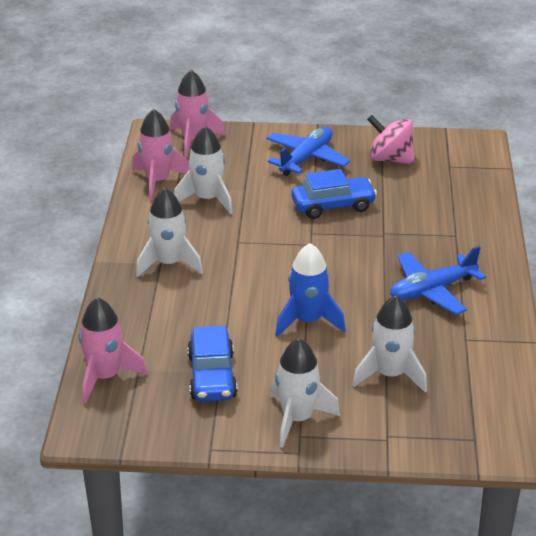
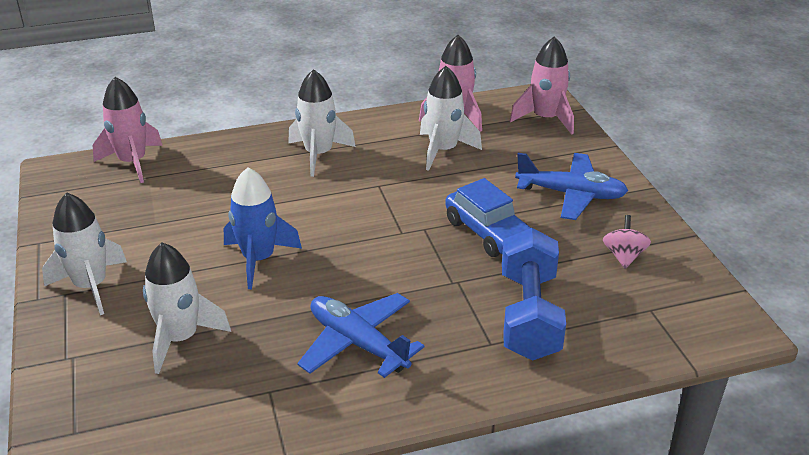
camera: 70 degrees right, 0 degrees up
blue car [187,326,237,402] -> none
pink spinning top [367,115,415,164] -> pink spinning top [603,215,651,269], size x0.62
none -> blue dumbbell [502,228,566,361]

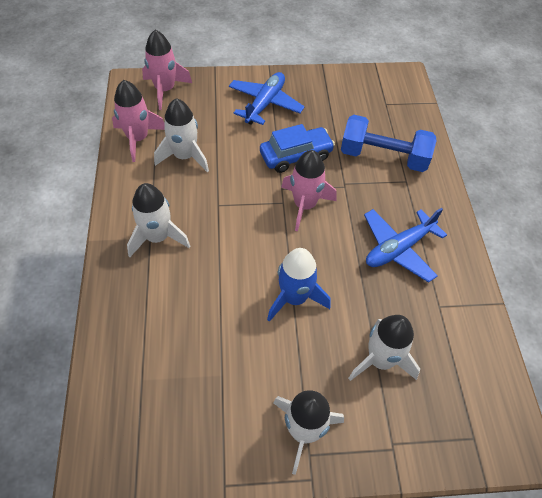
camera: 80 degrees left, 20 degrees up
pink rocket [92,77,163,183] -> pink rocket moved to [281,150,337,231]
pink spinning top [603,215,651,269] -> none

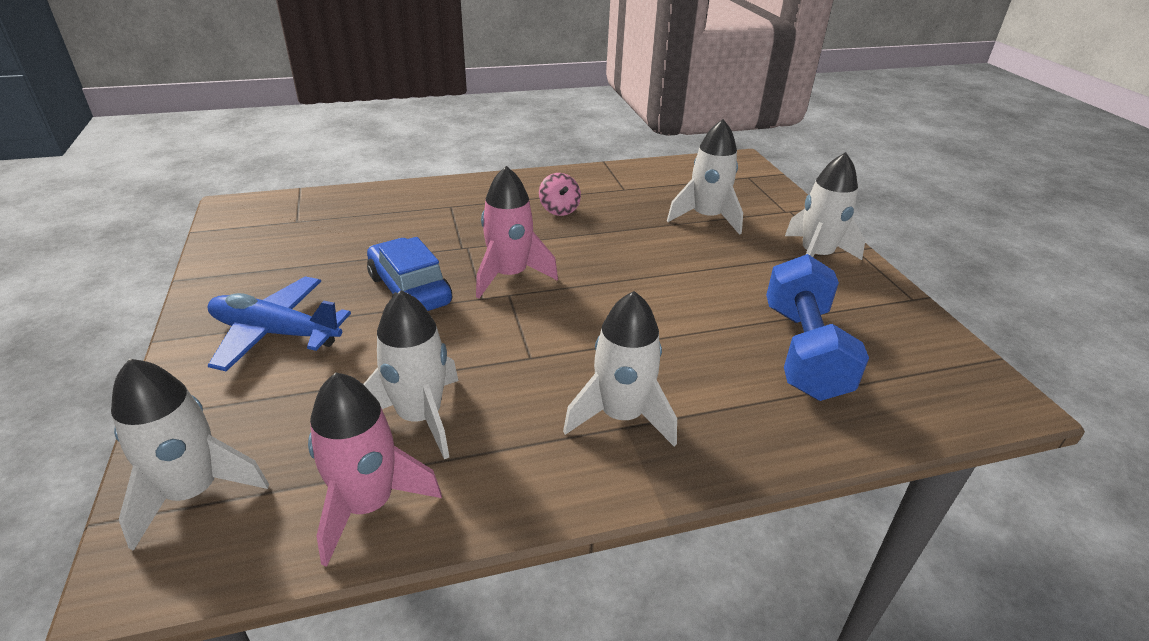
camera: 100 degrees left, 20 degrees down
pink rocket [142,30,192,110] -> white rocket [111,359,269,551]
blue rocket [267,248,331,322] -> none
blue dumbbell [341,115,437,172] -> blue dumbbell moved to [766,254,869,401]
blue plane [364,208,447,283] -> pink spinning top [539,173,581,216]

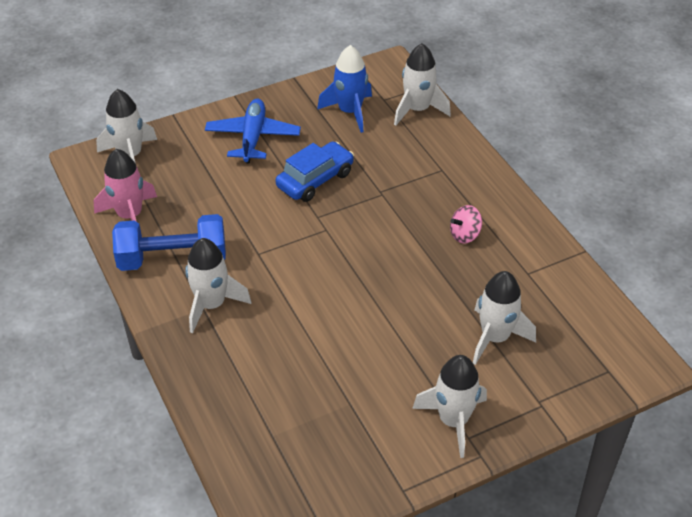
camera: 80 degrees right, 10 degrees up
white rocket [363,290,459,459] -> white rocket moved to [394,43,451,126]
pink rocket [476,166,558,298] -> none
blue dumbbell [766,254,869,401] -> blue dumbbell moved to [112,214,226,271]
none -> blue rocket [317,45,372,133]

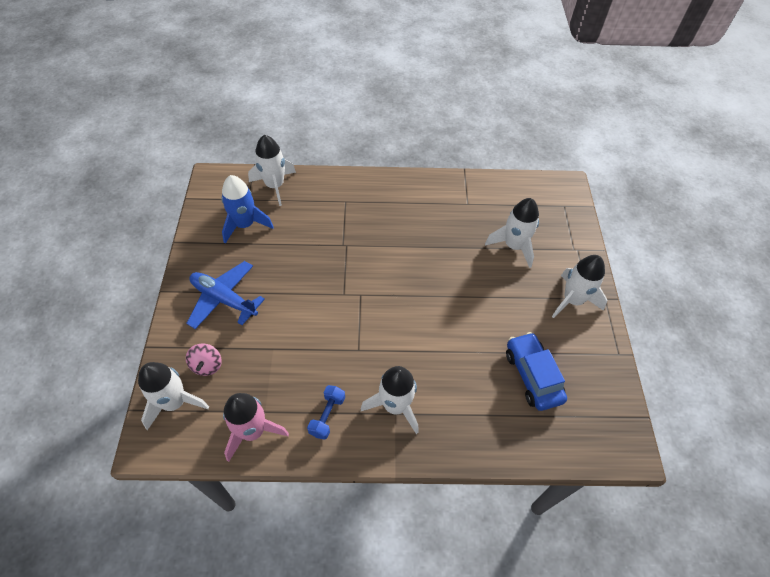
camera: 65 degrees left, 10 degrees up
blue dumbbell [112,214,226,271] -> blue dumbbell [307,385,345,440], size x0.50
blue car [276,141,354,202] -> blue car moved to [506,332,567,411]
pink spinning top [450,205,482,244] -> pink spinning top moved to [186,343,222,376]

